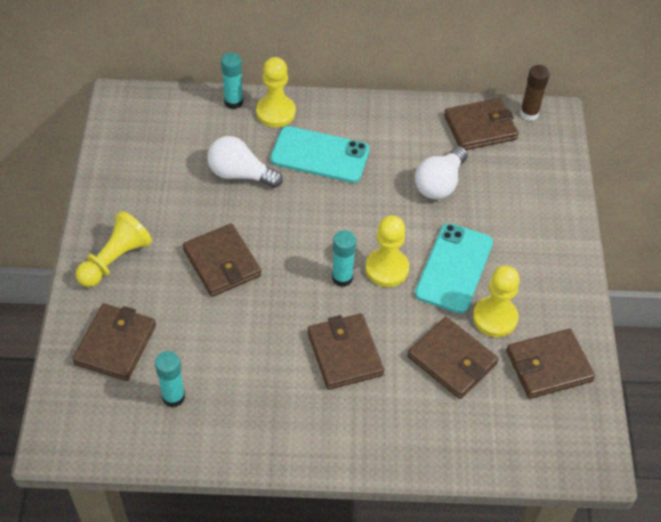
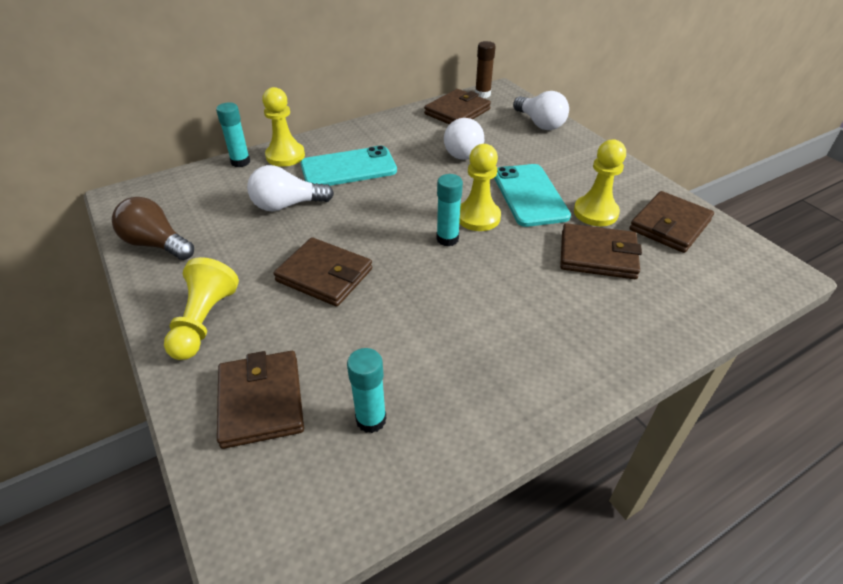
camera: 30 degrees left, 10 degrees down
brown wallet [308,313,384,390] -> none
none -> brown light bulb [112,197,194,260]
none -> white light bulb [513,91,569,130]

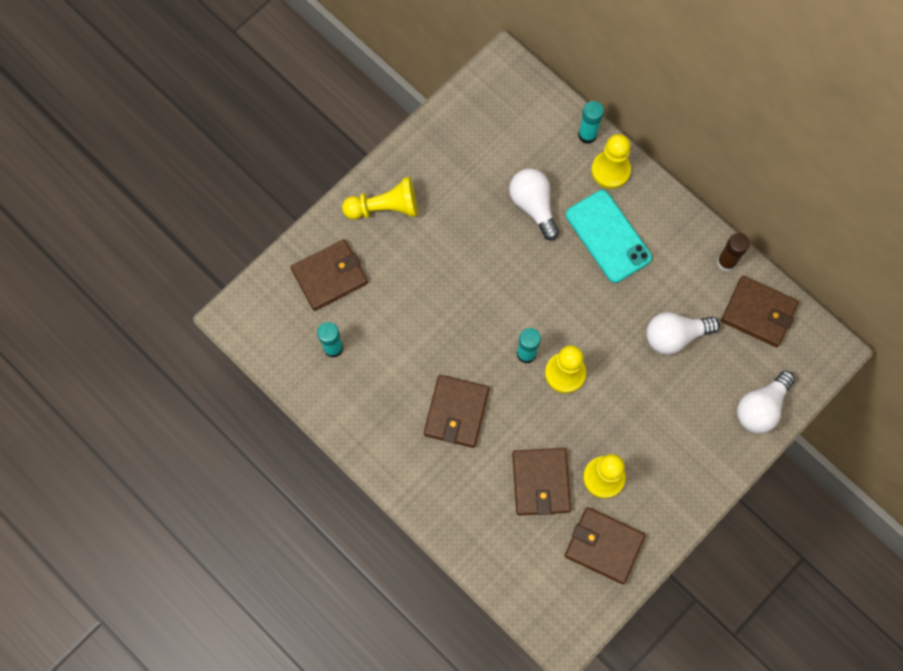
camera: 75 degrees right, 30 degrees up
brown light bulb [112,197,194,260] -> none
brown wallet [273,237,372,307] -> brown wallet moved to [424,375,489,448]
brown glue stick [475,41,496,98] -> brown glue stick moved to [717,233,750,272]
turquoise phone [494,164,571,227] -> none

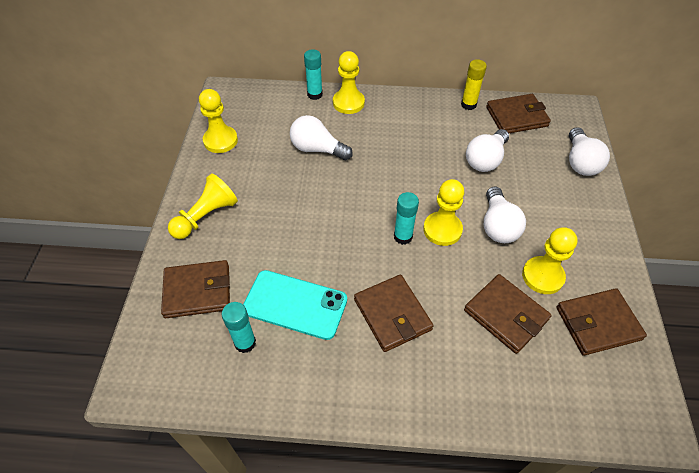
camera: 40 degrees left, 20 degrees down
brown wallet [291,239,368,311] -> brown wallet turned 60 degrees clockwise [161,260,230,318]
turquoise phone [566,190,652,283] -> turquoise phone moved to [243,270,347,340]
brown glue stick [717,233,750,272] -> yellow glue stick [461,59,487,110]
none -> yellow pawn [199,89,238,153]
none -> white light bulb [484,186,526,243]

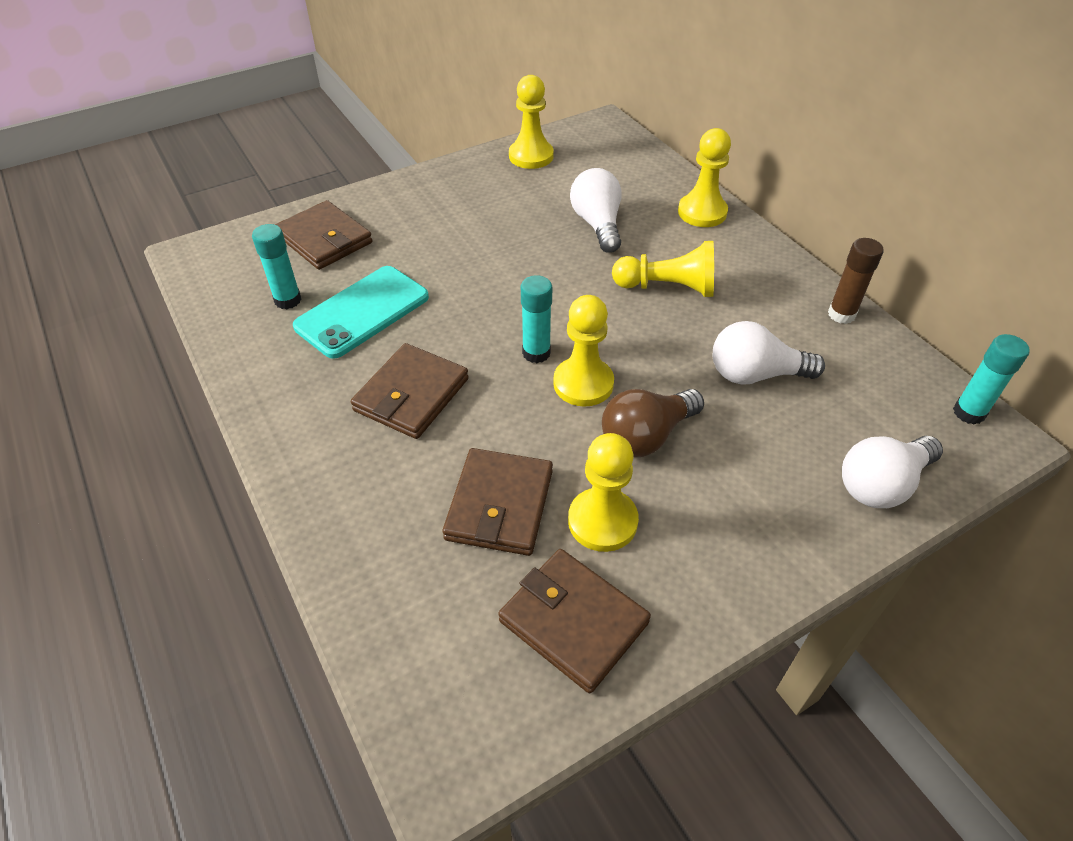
camera: 55 degrees right, 5 degrees down
yellow pawn [168,174,238,239] -> yellow pawn moved to [612,241,714,297]
turquoise phone [243,270,347,340] -> turquoise phone turned 60 degrees clockwise [293,266,429,359]
turquoise glue stick [304,49,323,100] -> turquoise glue stick moved to [953,334,1030,425]
yellow glue stick [461,59,487,110] -> brown glue stick [828,238,884,324]
white light bulb [484,186,526,243] -> brown light bulb [602,389,704,457]
brown wallet [486,94,551,133] -> none

